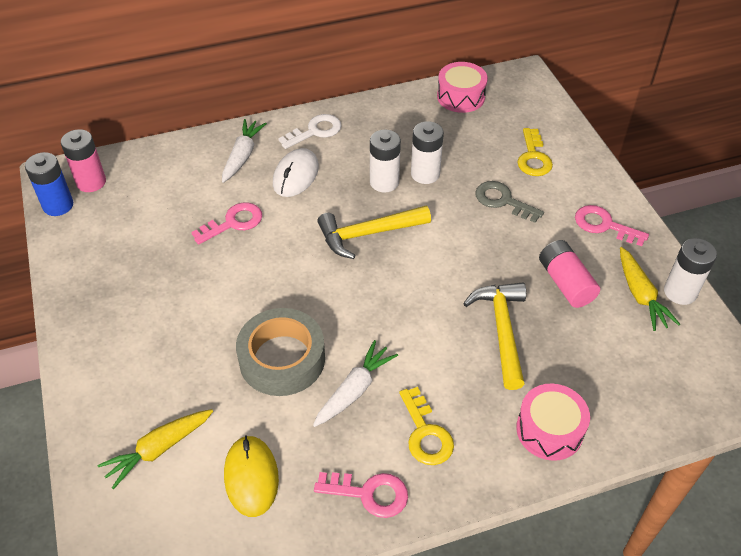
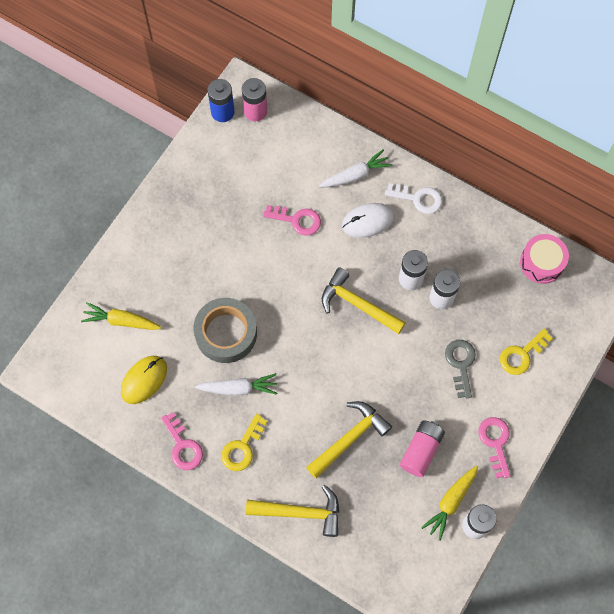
camera: 50 degrees right, 20 degrees up
pink drum [516,384,590,461] -> yellow hammer [246,485,339,537]

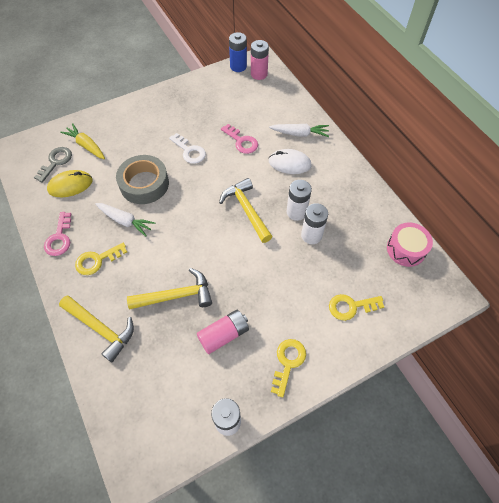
camera: 30 degrees right, 10 degrees down
white key [385,183,442,214] -> white key moved to [169,133,206,164]
yellow carrot [421,466,478,541] -> none
grey key [445,340,476,398] -> grey key moved to [34,147,72,183]
pink key [478,417,510,478] -> yellow key [271,339,306,397]

